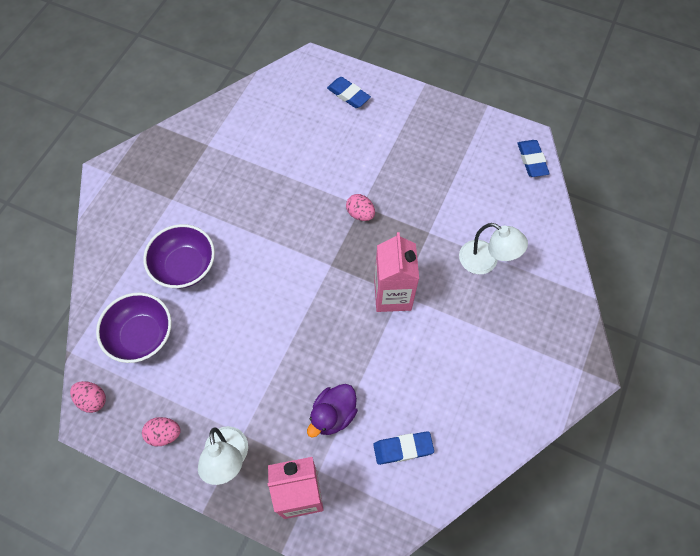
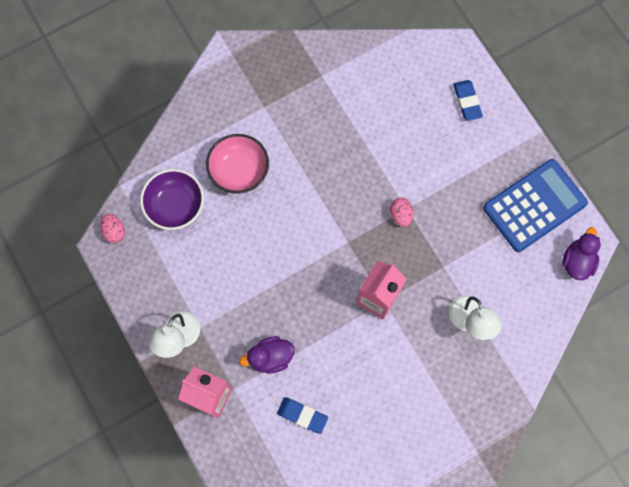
camera: 35 degrees right, 10 degrees up
pink egg [142,417,181,446] -> none
purple bowl [143,224,215,288] -> pink bowl [206,134,269,194]
blue eraser [517,140,550,177] -> purple duck [562,227,601,280]
none -> blue calculator [483,159,588,252]

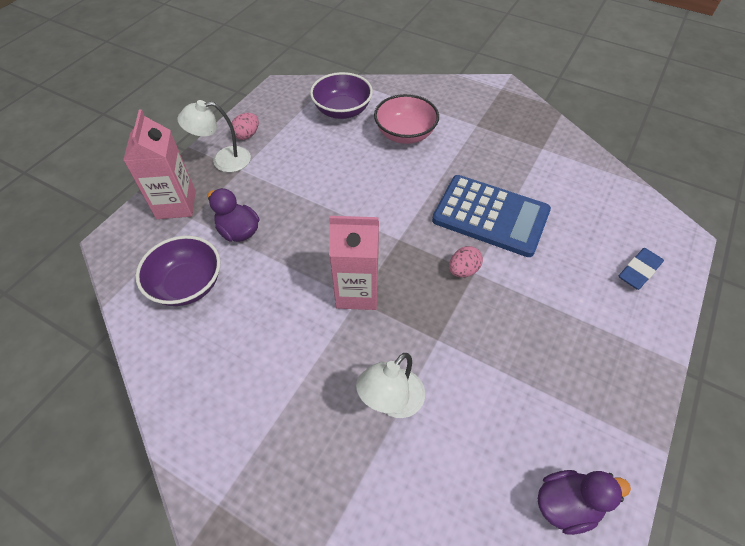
camera: 60 degrees right, 20 degrees down
pink egg [100,214,125,243] -> pink egg moved to [232,113,259,140]
blue eraser [277,397,328,434] -> purple bowl [136,236,220,306]
blue calculator [483,159,588,252] -> blue calculator moved to [432,175,551,257]

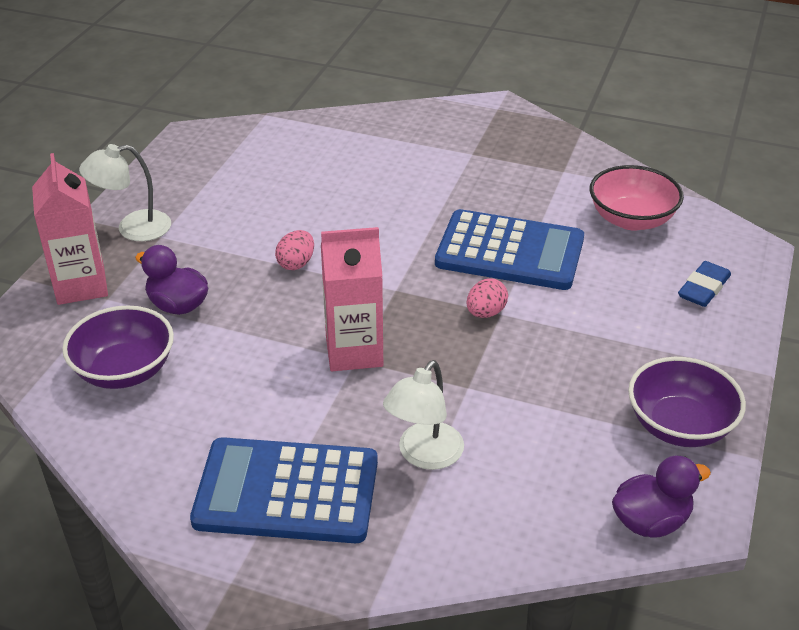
camera: 10 degrees left, 15 degrees down
pink egg [232,113,259,140] -> pink egg moved to [275,230,314,270]
purple bowl [310,72,373,119] -> purple bowl moved to [628,357,746,447]
pink bowl [374,94,439,144] -> pink bowl moved to [590,165,684,231]
none -> blue calculator [190,437,378,543]

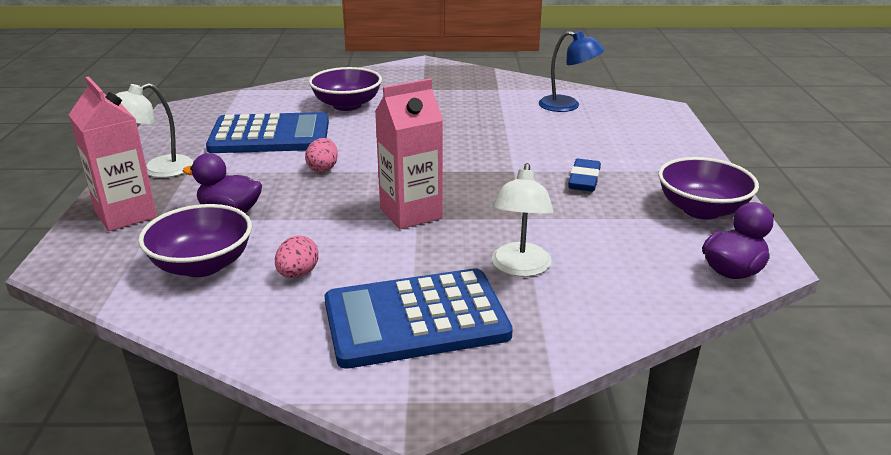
camera: 20 degrees left, 10 degrees down
blue calculator [435,209,584,290] -> blue calculator moved to [206,112,329,153]
pink egg [467,278,508,318] -> pink egg moved to [275,236,319,278]
pink bowl [590,165,684,231] -> blue lamp [539,31,605,112]
blue eraser [678,261,731,307] -> blue eraser moved to [568,159,601,192]
none -> purple bowl [309,67,382,111]

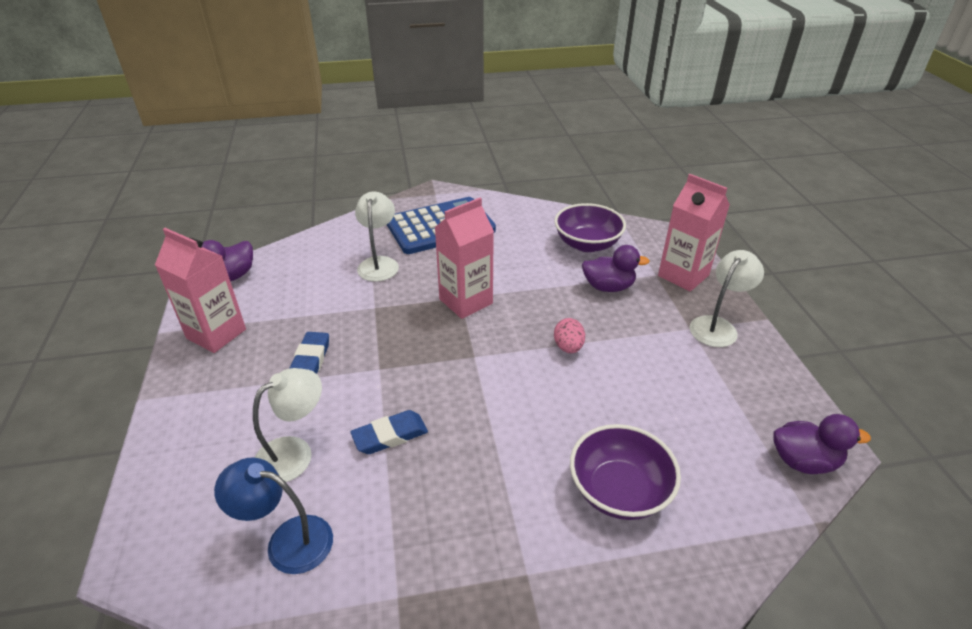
camera: 170 degrees right, 10 degrees up
blue calculator [206,112,329,153] -> none
pink egg [275,236,319,278] -> none
purple bowl [658,157,759,220] -> pink carton [155,228,246,353]
none -> white lamp [253,368,322,482]
none -> blue eraser [350,410,428,454]
none -> purple duck [773,414,871,474]

